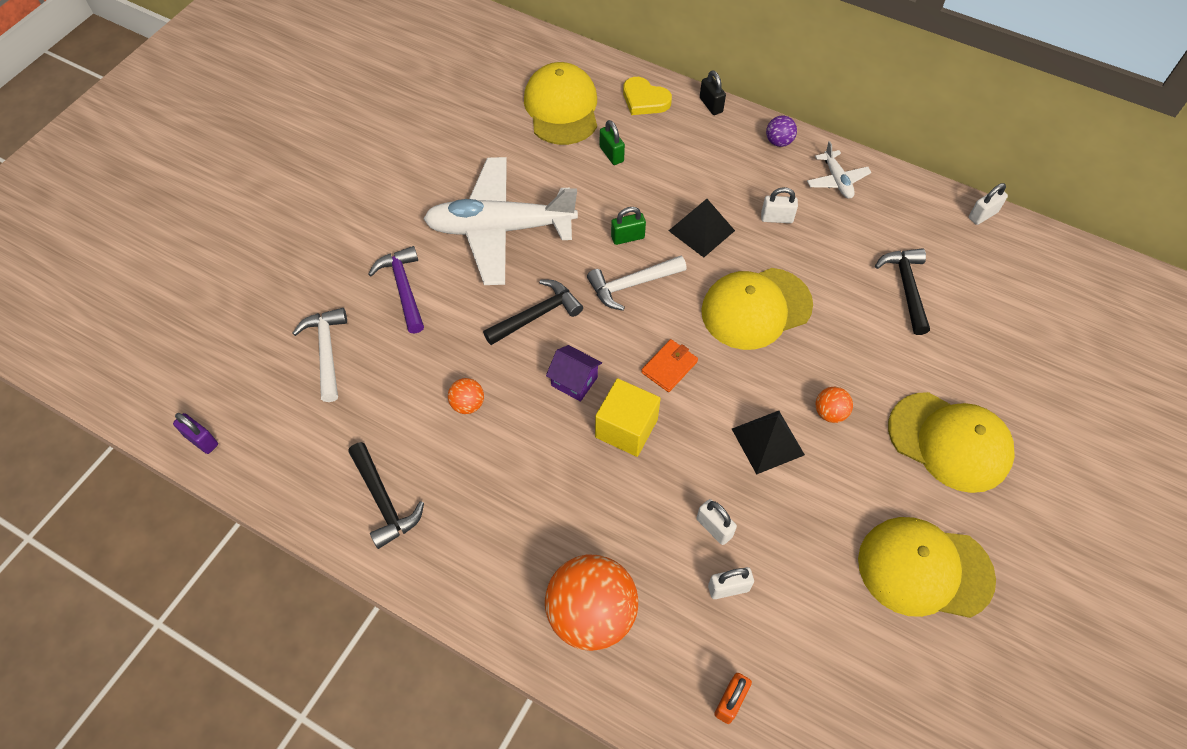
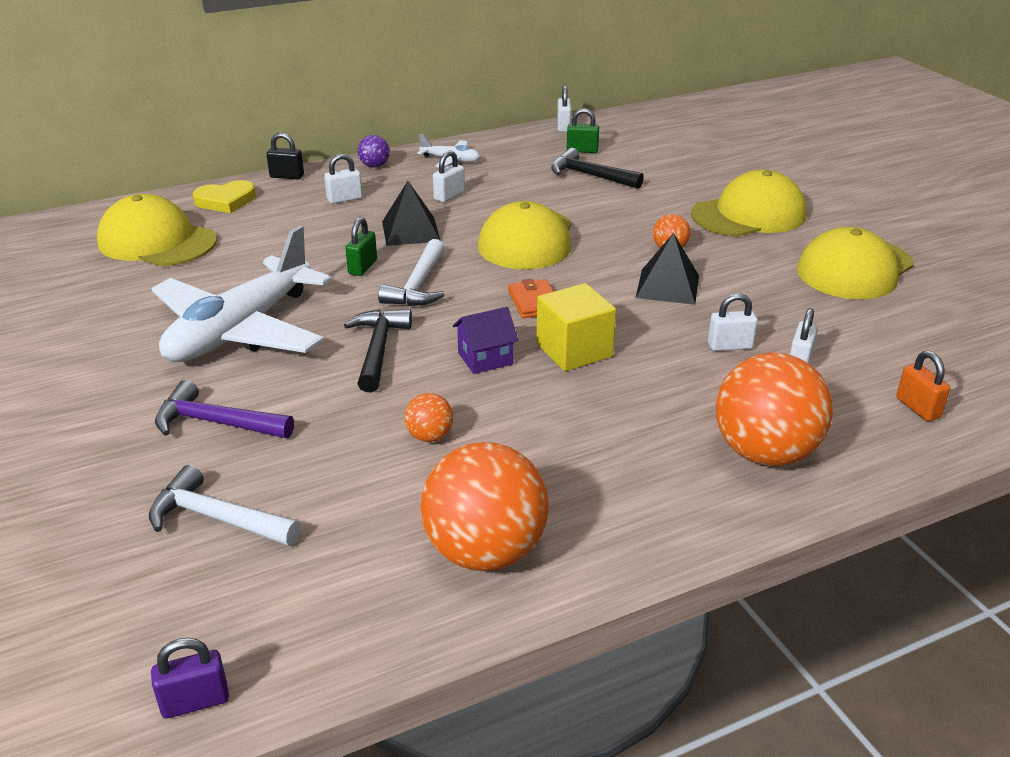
camera: 55 degrees left, 25 degrees down
black hammer [348,442,424,549] -> orange ball [420,442,549,571]
green padlock [600,120,625,165] -> green padlock moved to [567,108,599,153]
none -> white padlock [324,154,362,204]

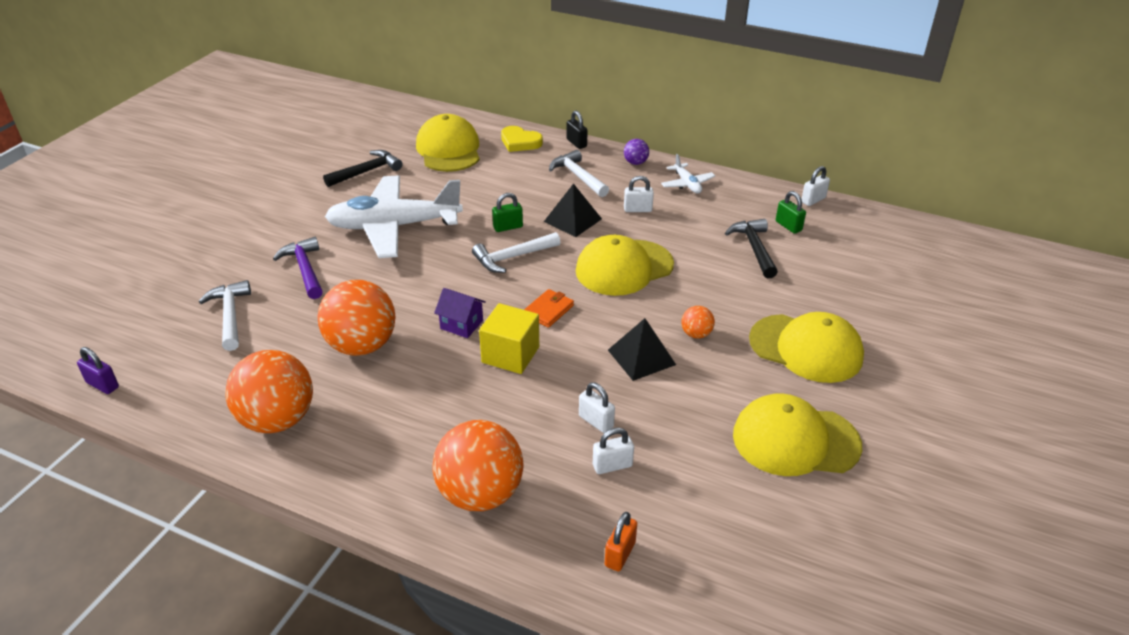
camera: 50 degrees right, 5 degrees up
white padlock [324,154,362,204] -> white hammer [549,150,609,197]
black hammer [344,309,412,392] -> black hammer moved to [323,150,403,187]
orange ball [404,393,453,442] -> orange ball [317,280,395,356], size x2.23

